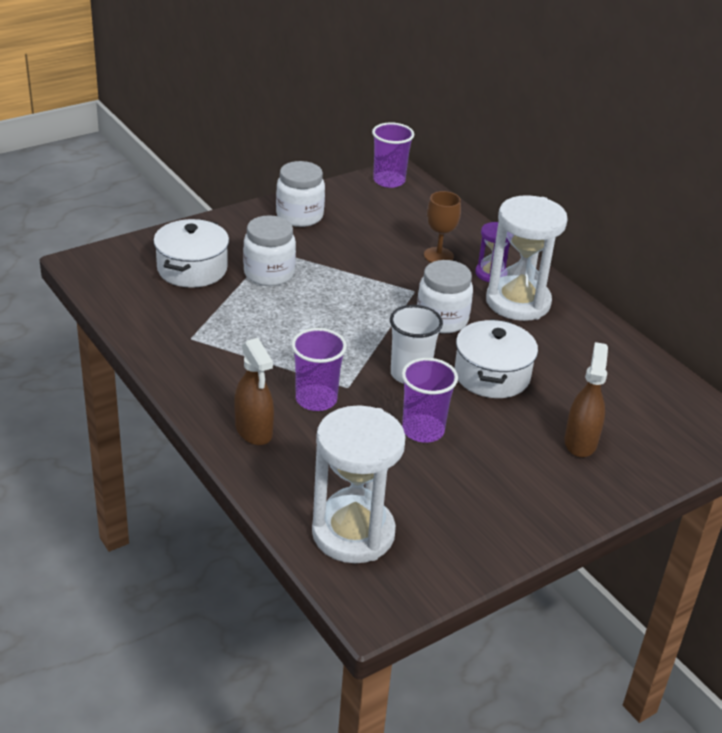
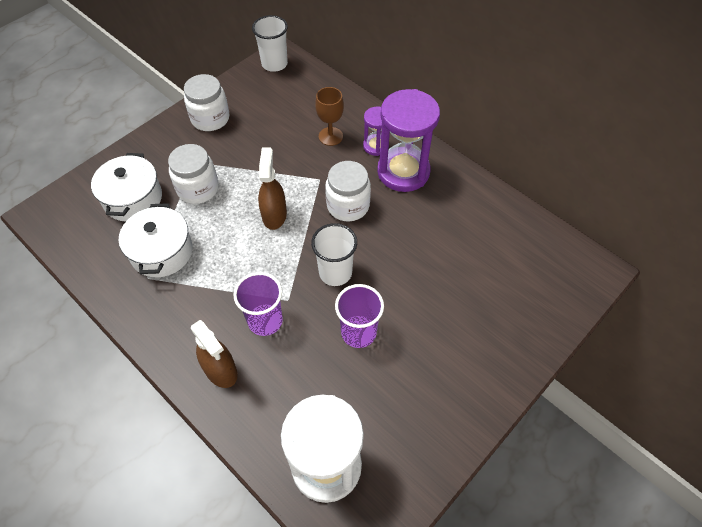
camera: 10 degrees left, 20 degrees up
purple cup [372,122,414,188] -> white cup [252,15,288,72]
white pot [455,319,538,398] -> white pot moved to [119,203,192,278]
white hourglass [486,195,568,321] -> purple hourglass [377,89,440,192]
brown spray bottle [564,342,608,457] -> brown spray bottle moved to [258,147,287,230]

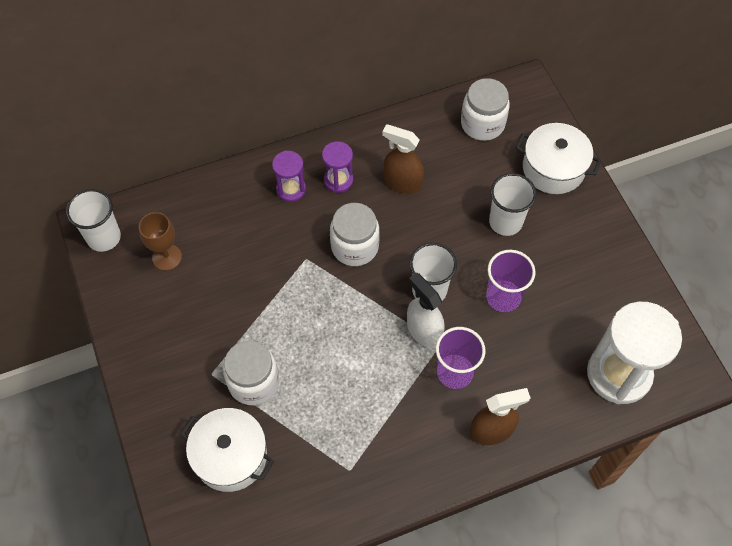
camera: 65 degrees left, 5 degrees up
white pot [119,203,192,278] -> white pot moved to [516,123,601,194]
white jar [184,74,229,131] -> white jar moved to [461,78,510,141]
brown spray bottle [258,147,287,230] -> brown spray bottle moved to [382,124,424,194]
brown goblet [315,87,344,146] -> brown goblet moved to [139,212,182,271]
purple hourglass [377,89,440,192] -> purple hourglass [322,141,353,193], size x0.51
none -> white spray bottle [407,273,445,348]
none -> white cup [489,173,537,236]

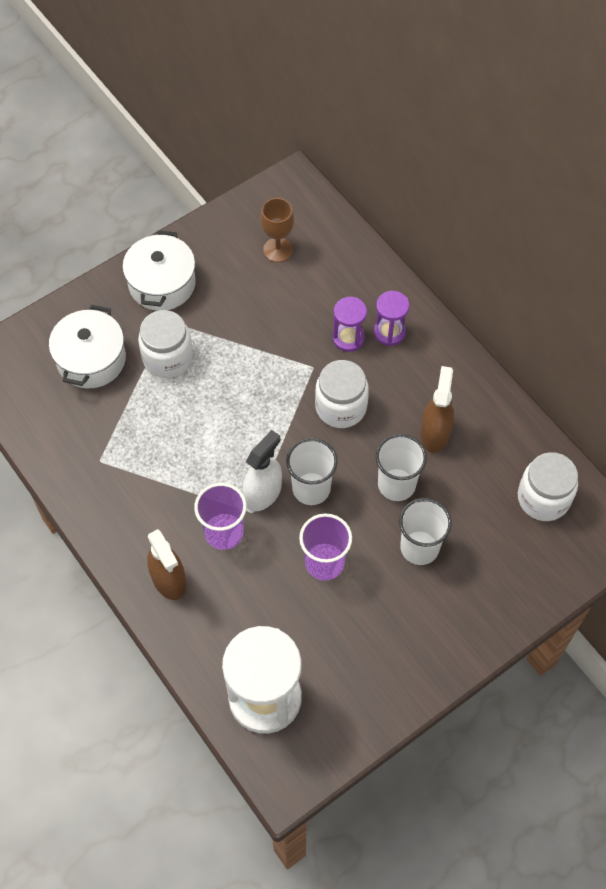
camera: 75 degrees right, 0 degrees up
white cup [66,189,121,252] -> white cup moved to [376,434,427,501]
purple hourglass [322,141,353,193] -> purple hourglass moved to [333,297,367,352]
white pot [516,123,601,194] -> white pot moved to [122,230,196,311]

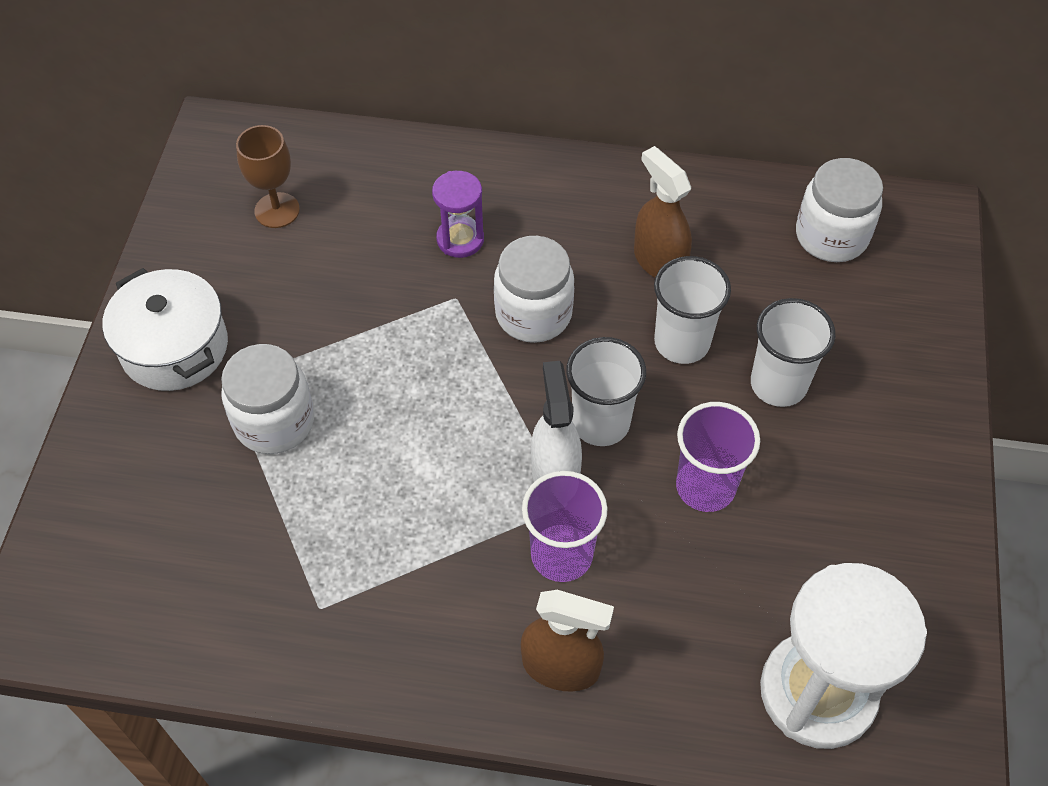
camera: 45 degrees left, 5 degrees down
white pot [49,305,126,389] -> none
purple hourglass [374,291,410,346] -> none

